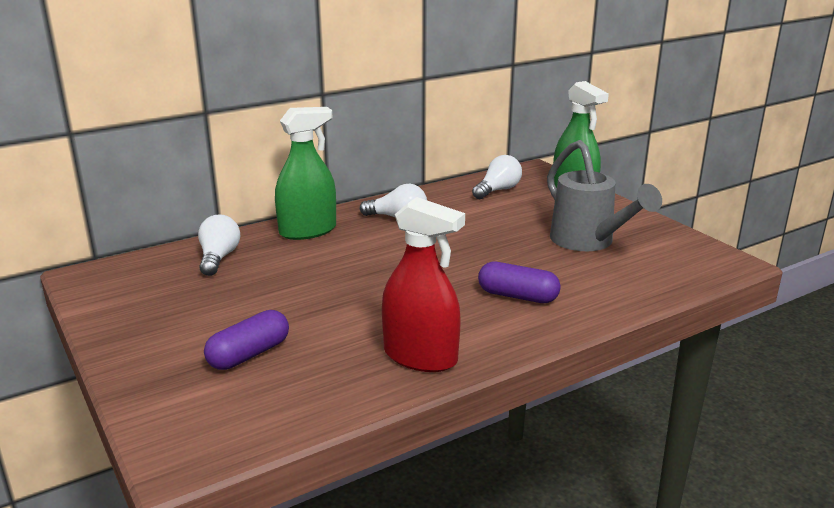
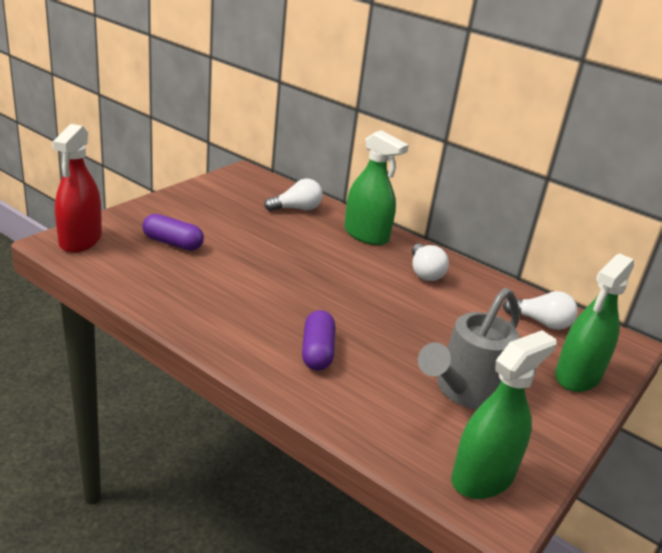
camera: 65 degrees right, 5 degrees up
red spray bottle [382,197,465,372] -> red spray bottle moved to [52,124,102,253]
none -> green spray bottle [451,330,557,499]

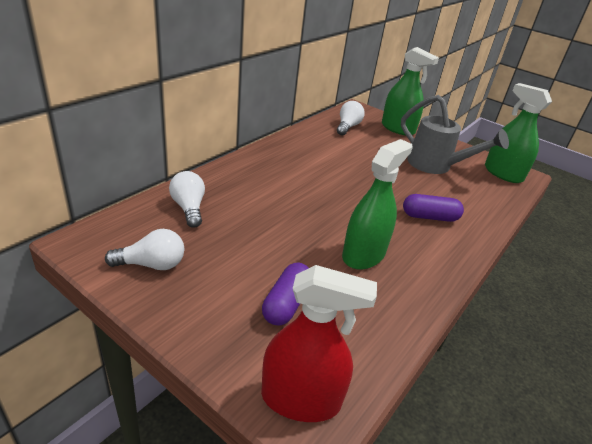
camera: 90 degrees left, 5 degrees up
green spray bottle [344,130,409,245] -> green spray bottle moved to [342,139,413,270]
white light bulb [412,243,449,281] -> white light bulb moved to [105,229,184,270]

